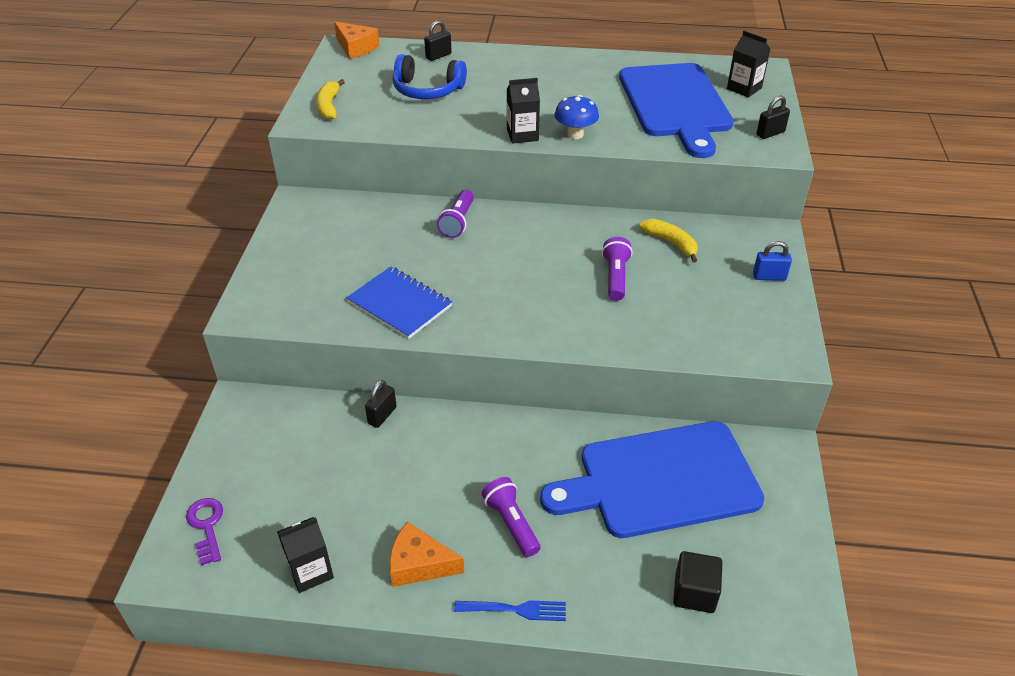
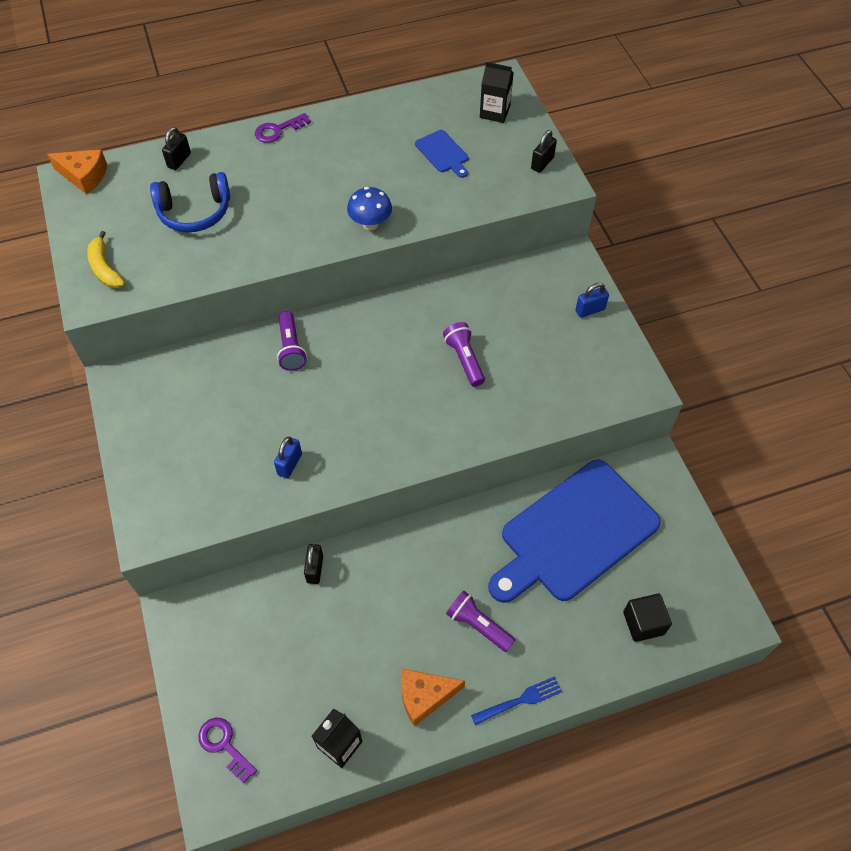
camera: 25 degrees left, 15 degrees up
blue notebook [346,267,452,339] -> blue padlock [274,437,302,479]
black carton [507,78,540,144] -> none
blue cutting board [619,63,734,158] -> blue cutting board [415,130,468,178], size x0.40
yellow banana [639,219,698,263] -> none
none -> purple key [255,113,311,143]

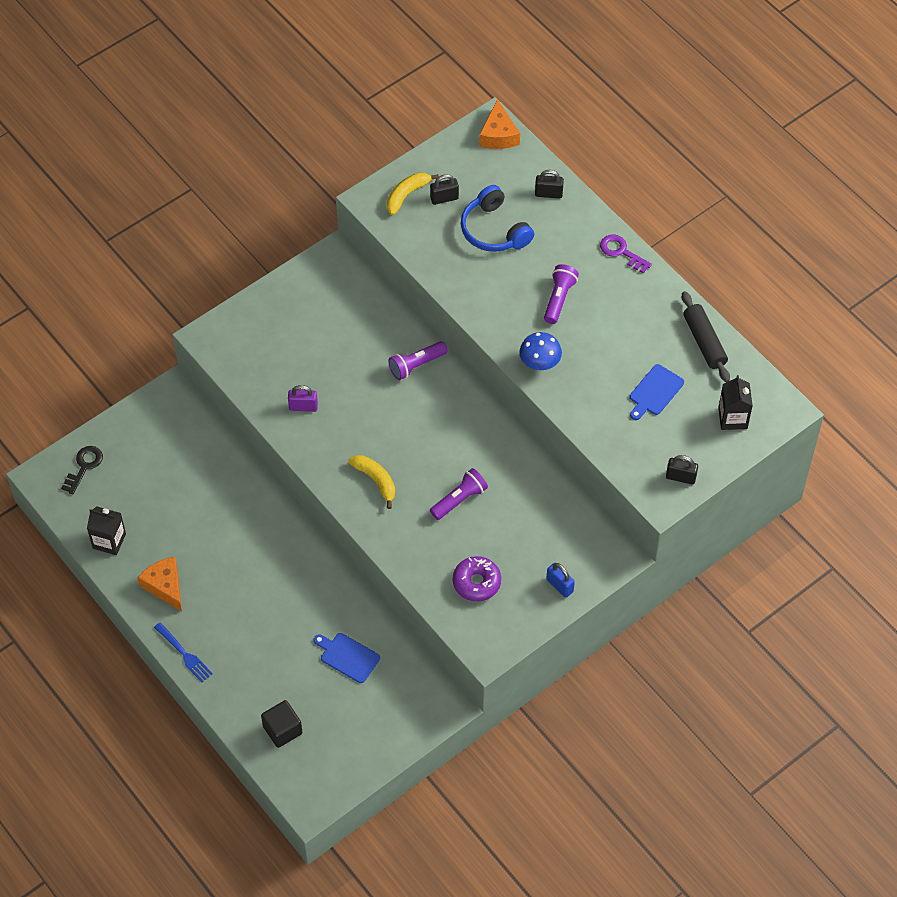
camera: 70 degrees right, 0 degrees up
purple key [198,718,257,784] -> black key [61,446,103,494]
blue padlock [274,437,302,479] -> purple padlock [288,385,318,412]
black padlock [304,544,323,584] -> black padlock moved to [430,174,459,205]
purple flashlight [446,591,515,652] -> purple flashlight moved to [544,264,579,324]
blue cutting board [488,460,661,603] -> blue cutting board [314,633,380,683], size x0.40
none -> yellow banana [348,455,395,509]
none -> purple donut [453,556,501,602]
none -> black rolling pin [682,291,730,382]

